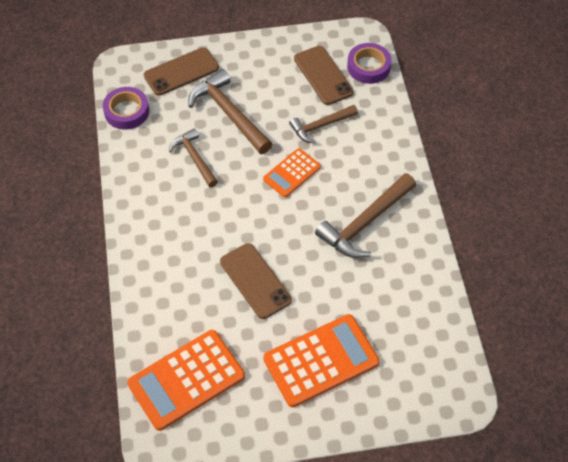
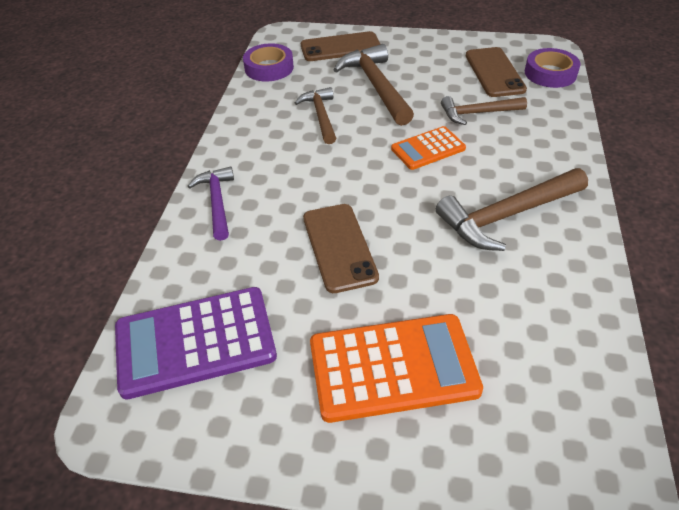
camera: 20 degrees right, 10 degrees down
orange calculator [127,330,245,431] -> purple calculator [115,287,277,399]
none -> purple hammer [188,166,234,241]

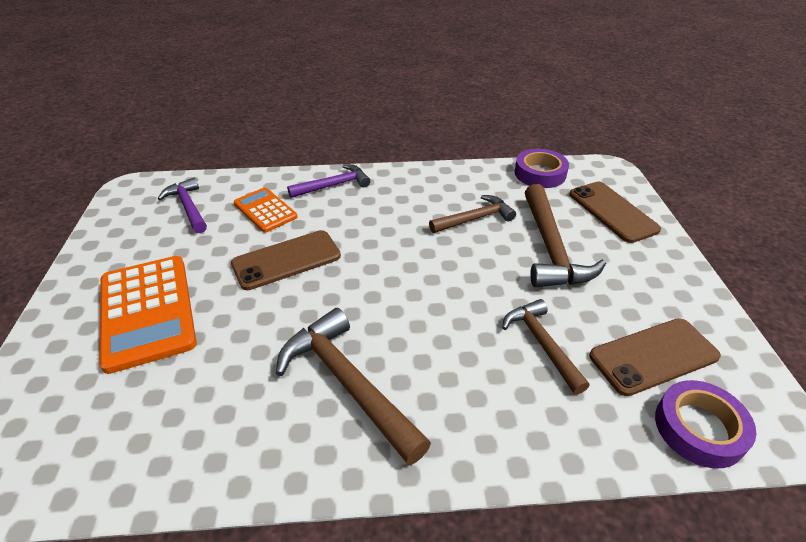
camera: 75 degrees right, 5 degrees down
purple calculator [115,287,277,399] -> purple hammer [158,177,207,233]
brown hammer [333,44,414,126] -> brown hammer turned 120 degrees clockwise [525,184,606,287]
orange calculator [391,126,466,170] -> orange calculator moved to [234,187,298,233]

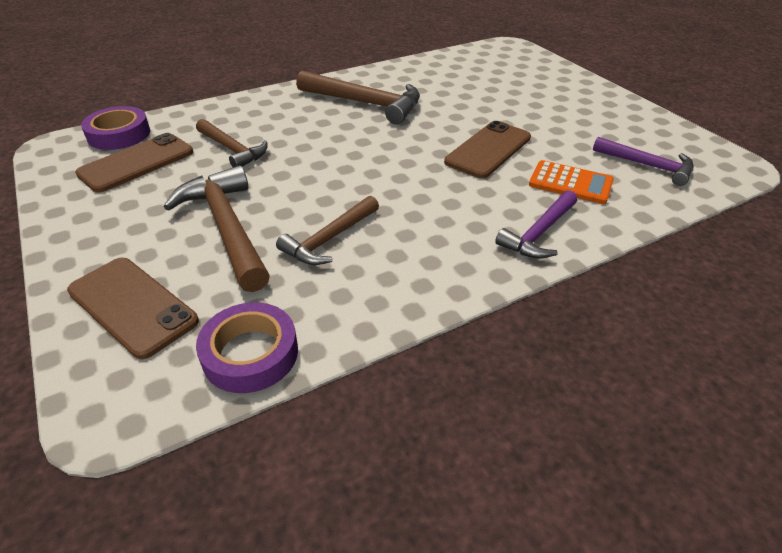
camera: 155 degrees right, 0 degrees up
orange calculator [99,256,197,374] -> none

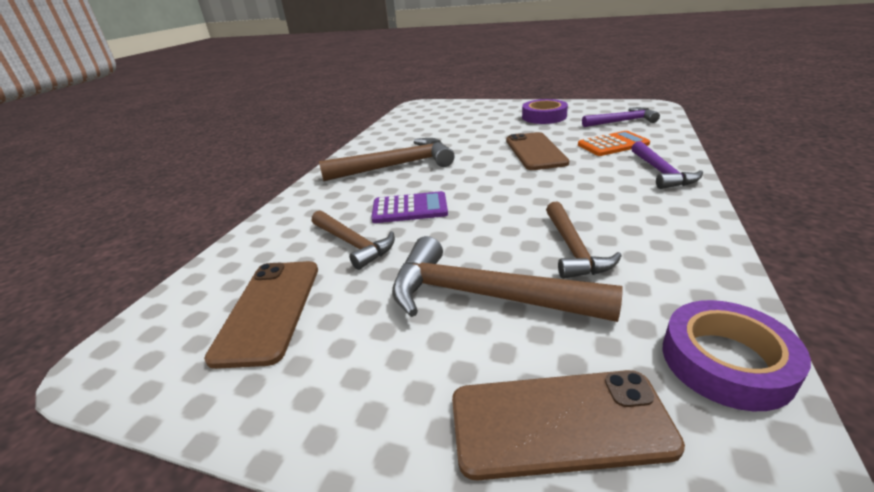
camera: 40 degrees left, 10 degrees down
purple tape [81,106,150,150] -> purple tape moved to [522,99,568,124]
brown hammer [196,119,268,167] -> brown hammer turned 45 degrees clockwise [312,211,395,270]
none -> purple calculator [371,191,448,223]

